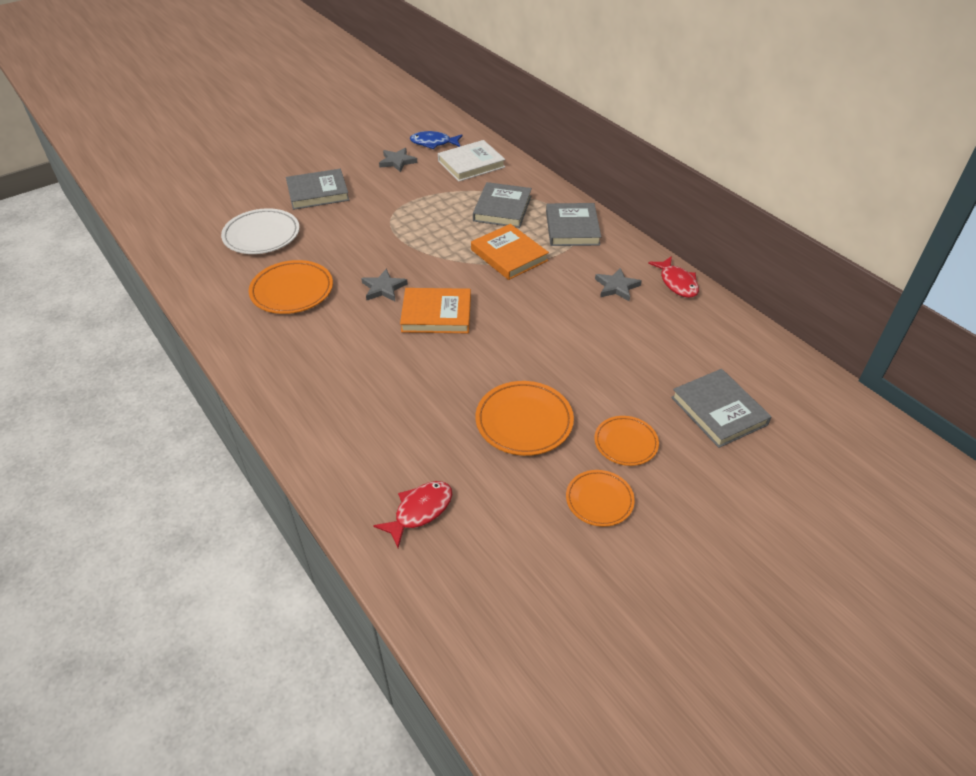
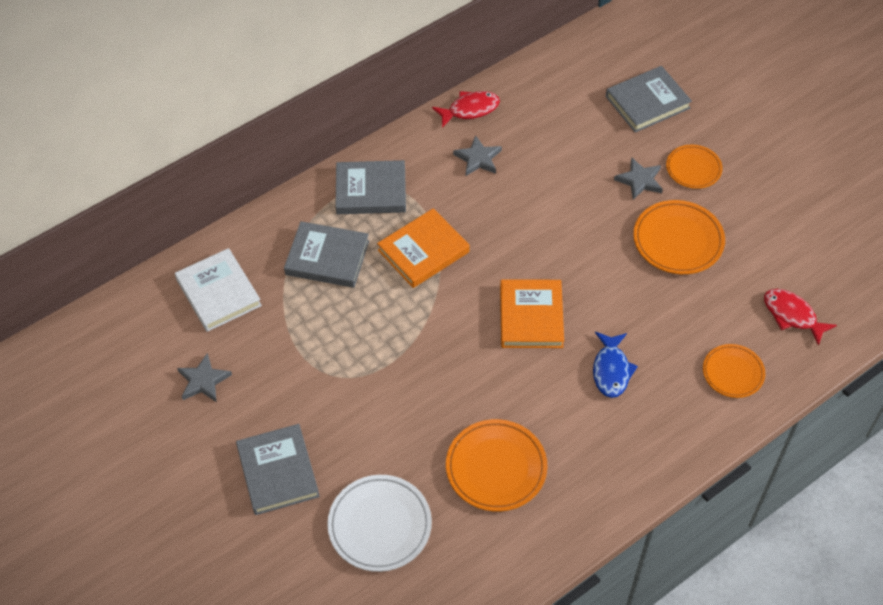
camera: 90 degrees left, 10 degrees up
grey star [361,268,408,301] -> grey star moved to [614,158,663,200]
blue fish [410,131,462,149] -> blue fish moved to [593,332,638,398]
orange plate [566,470,635,527] -> orange plate moved to [703,344,765,398]

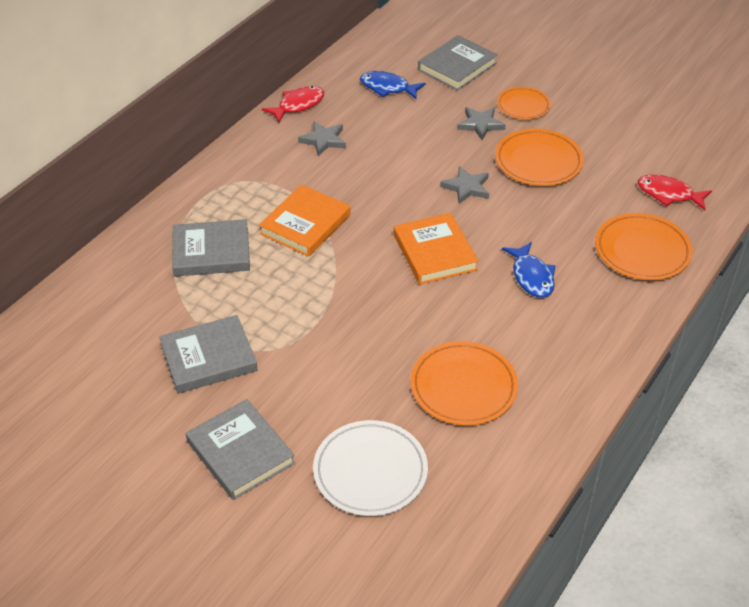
camera: 20 degrees left, 10 degrees down
white book [175,248,262,332] -> none
grey star [177,353,232,402] -> grey star moved to [440,166,489,204]
grey book [336,160,406,214] -> grey book moved to [159,315,257,394]
orange plate [703,344,765,398] -> orange plate [595,213,693,280], size x1.57
none -> blue fish [360,71,426,100]

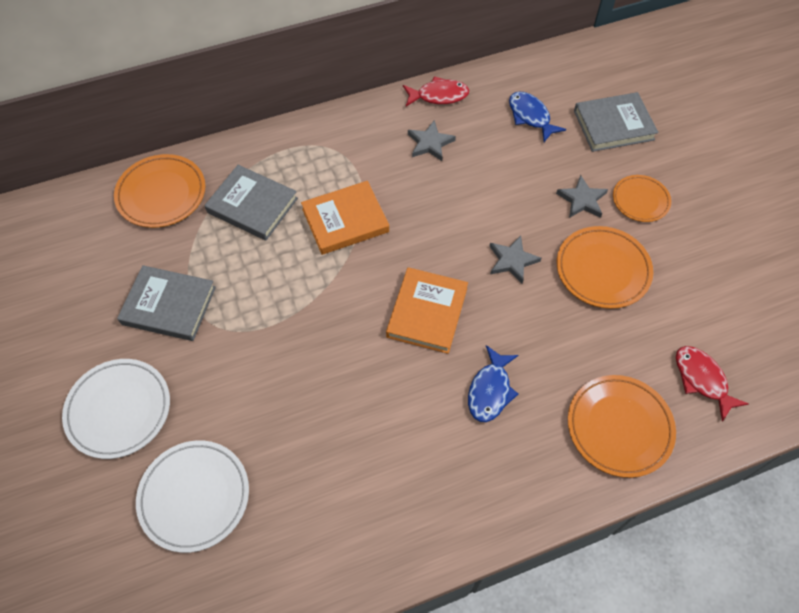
camera: 35 degrees right, 15 degrees up
grey book [186,399,295,500] -> white plate [62,359,170,459]
orange plate [410,341,518,426] -> orange plate moved to [114,154,205,228]

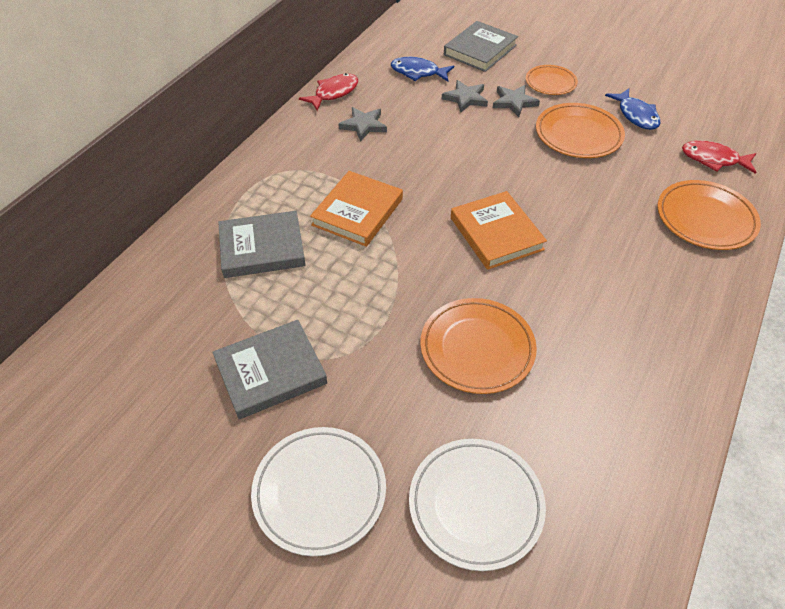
camera: 40 degrees left, 10 degrees down
orange plate [114,154,205,228] -> orange plate moved to [420,298,537,394]
blue fish [468,345,518,422] -> blue fish moved to [605,89,661,130]
grey star [489,235,541,284] -> grey star moved to [442,80,488,112]

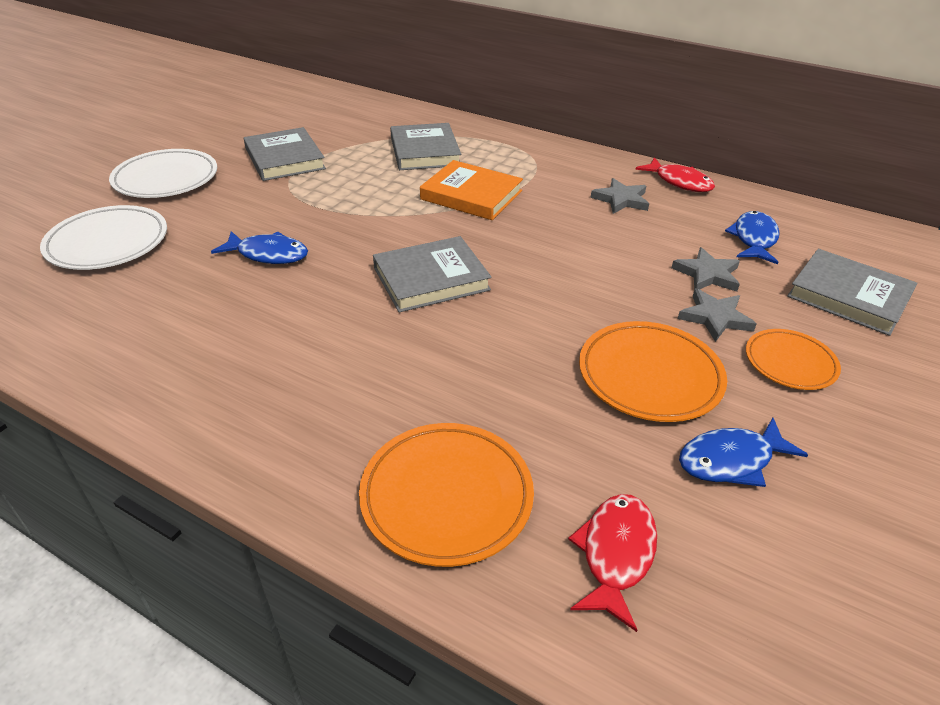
camera: 90 degrees right, 10 degrees down
orange plate [420,298,537,394] -> blue fish [211,231,308,264]
orange book [451,191,547,270] -> grey book [373,236,492,312]

